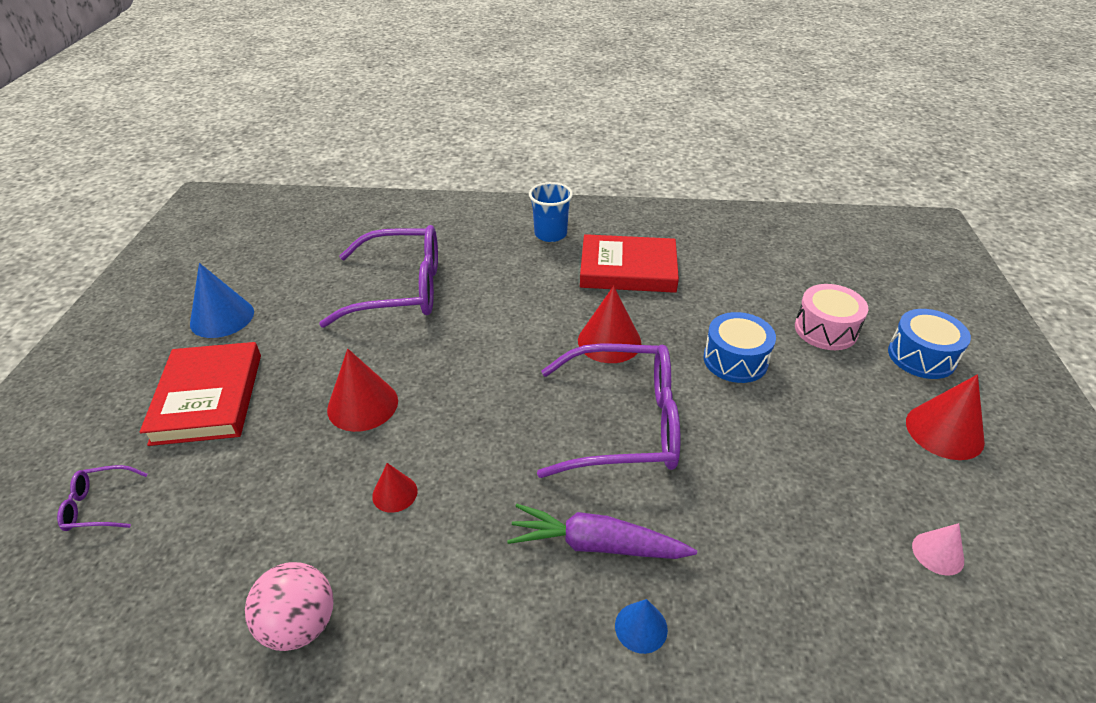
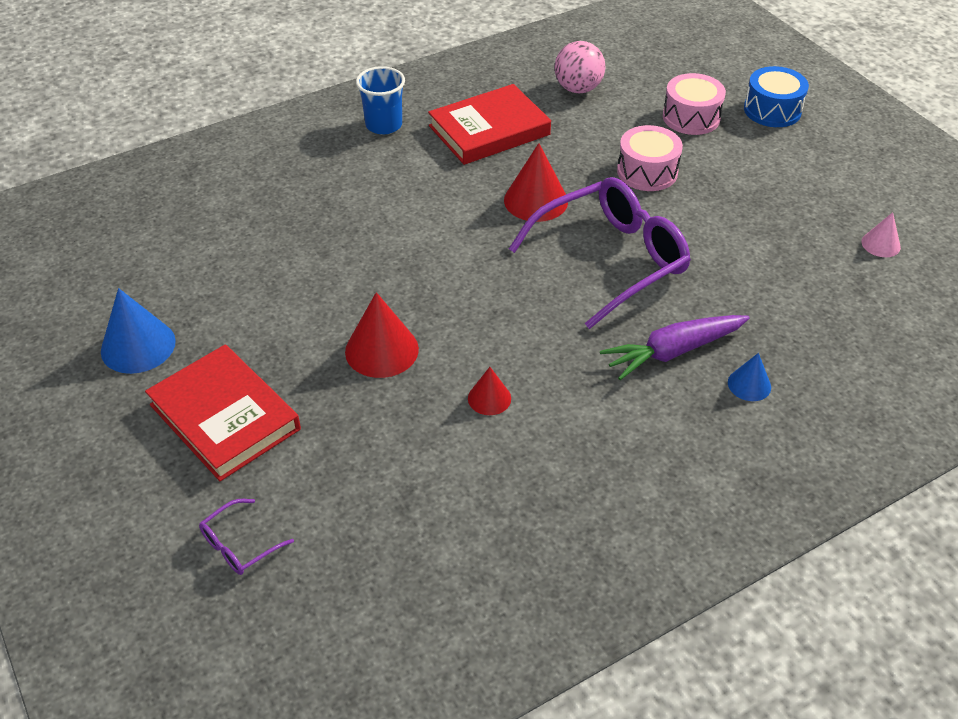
camera: 35 degrees left, 5 degrees up
pink ball [245,562,334,651] -> pink ball moved to [554,41,606,93]
purple glasses [319,225,438,328] -> none
blue drum [704,312,776,383] -> pink drum [617,125,683,191]
red cone [906,374,985,460] -> none

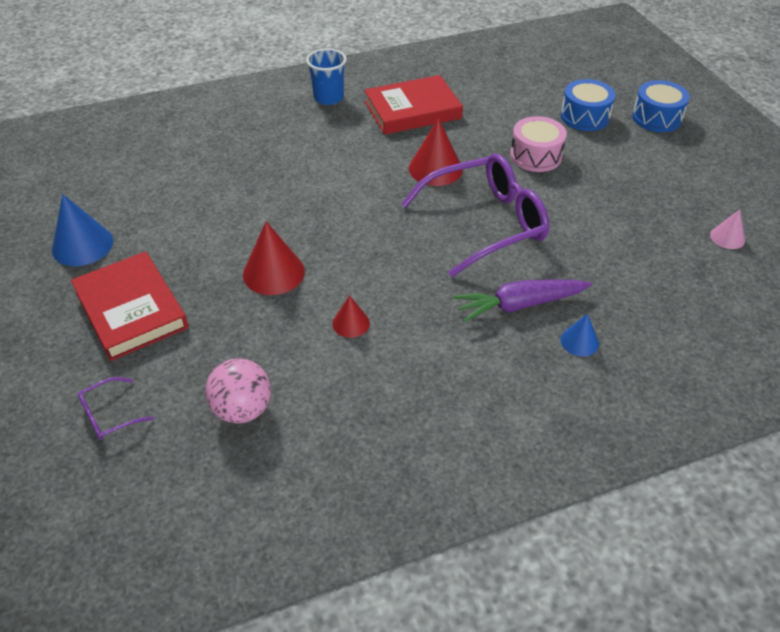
camera: 10 degrees right, 0 degrees up
pink ball [554,41,606,93] -> pink ball moved to [205,358,271,423]
pink drum [663,73,726,135] -> blue drum [561,79,616,131]

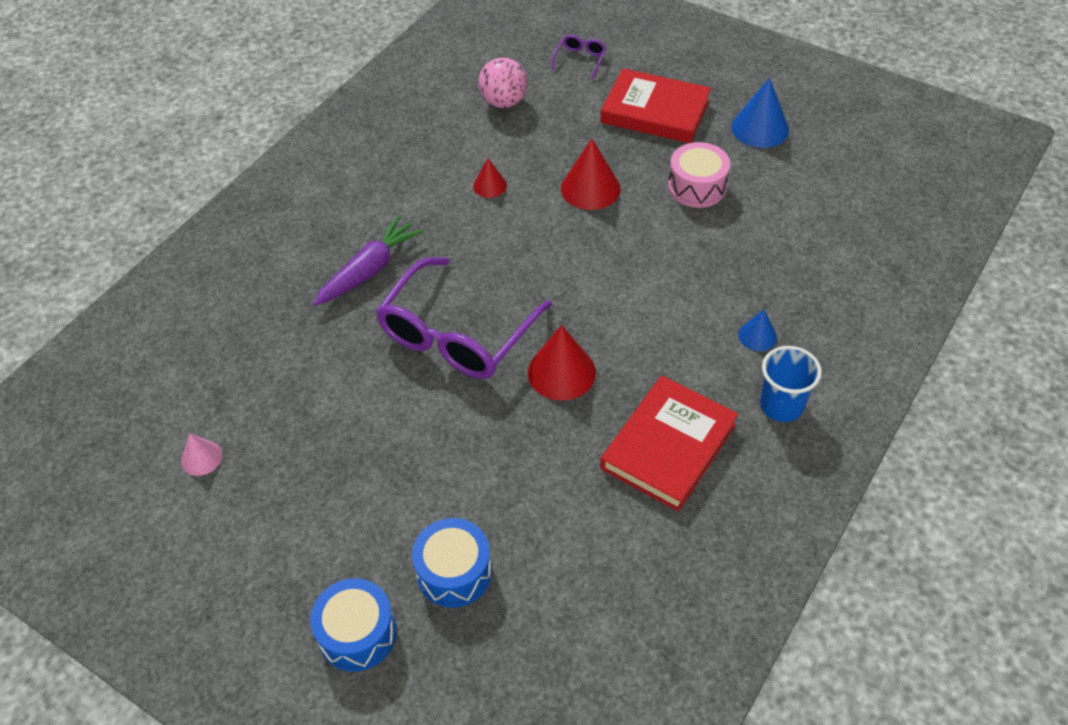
camera: 145 degrees right, 5 degrees up
pink drum [510,116,567,172] -> pink drum moved to [668,142,730,208]
blue cone [560,313,599,357] -> blue cone moved to [738,309,777,351]

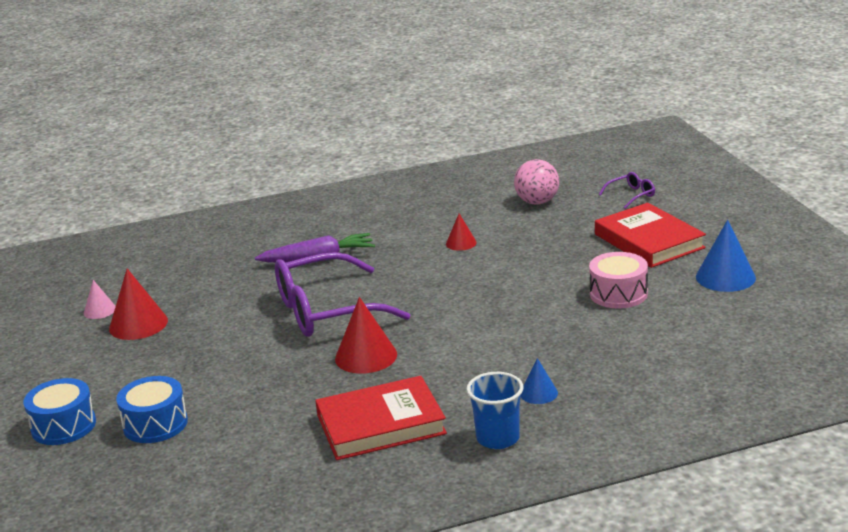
camera: 40 degrees right, 25 degrees down
red cone [561,139,621,210] -> red cone moved to [109,268,168,340]

